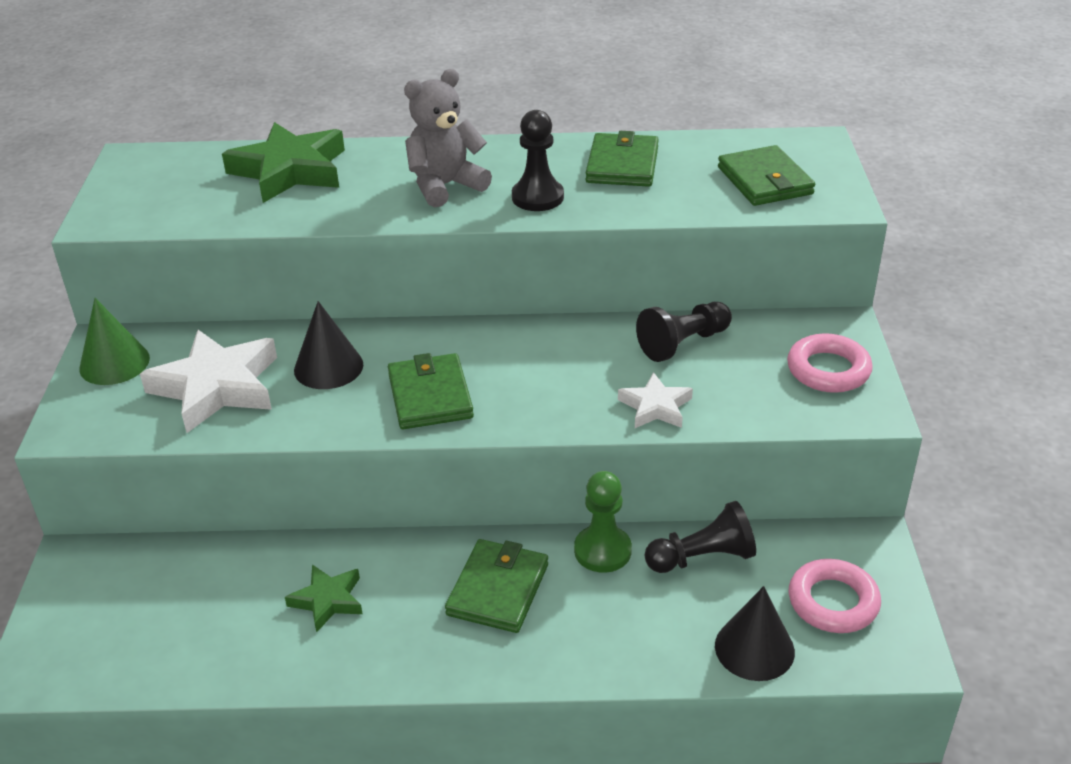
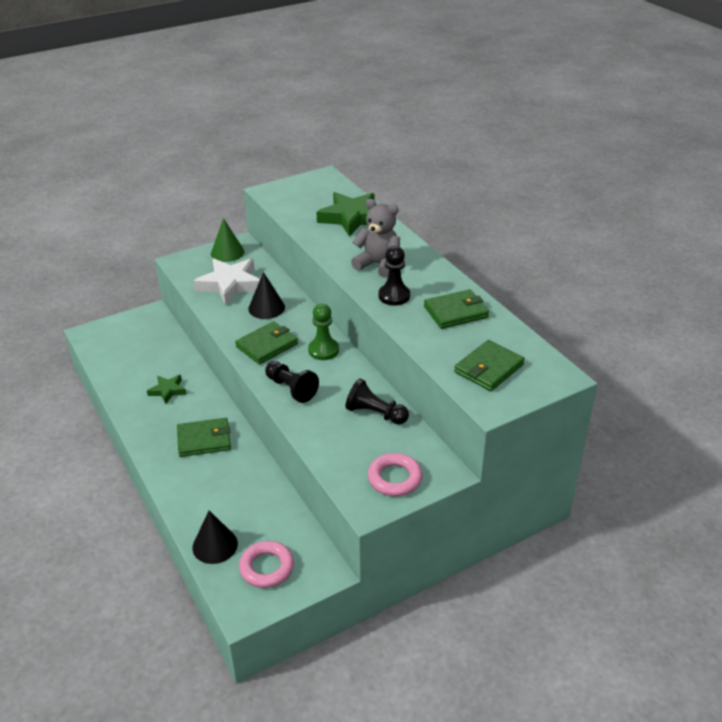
camera: 60 degrees right, 0 degrees up
green pawn [574,471,632,573] -> green pawn moved to [308,304,339,360]
white star [618,372,693,428] -> none
black pawn [645,501,756,573] -> black pawn moved to [265,361,319,403]

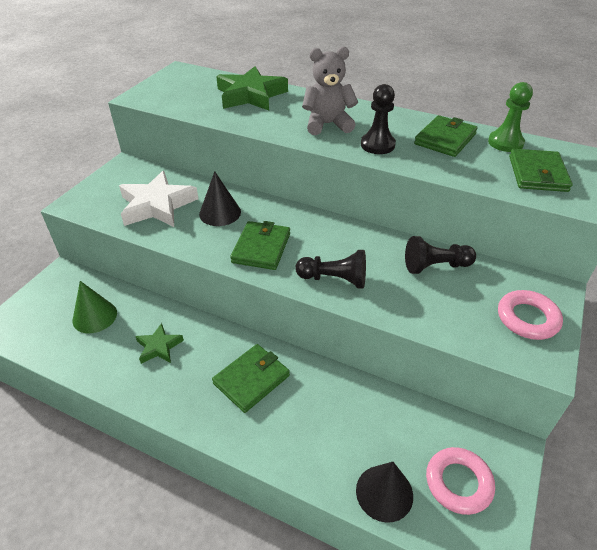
camera: 35 degrees left, 5 degrees up
green cone [211,218,245,262] -> green cone moved to [73,281,117,333]
green pawn [308,304,339,360] -> green pawn moved to [488,82,533,152]

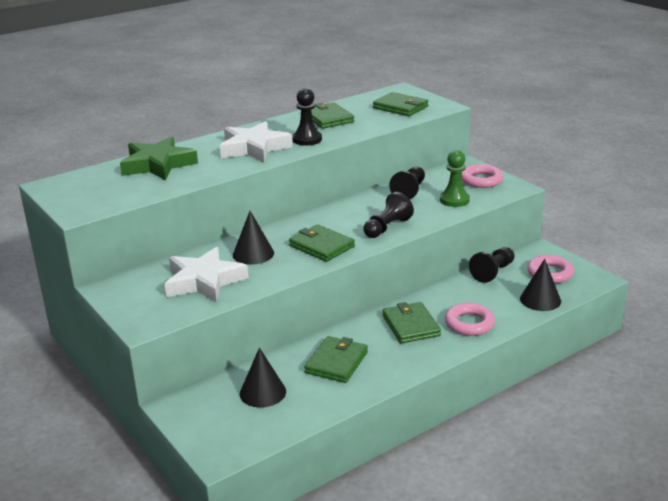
camera: 60 degrees left, 15 degrees down
green cone [73,281,117,333] -> black cone [240,348,286,408]
green star [135,323,184,364] -> green wallet [304,336,368,383]
grey teddy bear [302,47,358,135] -> white star [220,121,293,162]
green pawn [488,82,533,152] -> green pawn moved to [440,150,470,207]
none -> pink ring [445,303,495,336]
none -> black pawn [469,247,515,283]

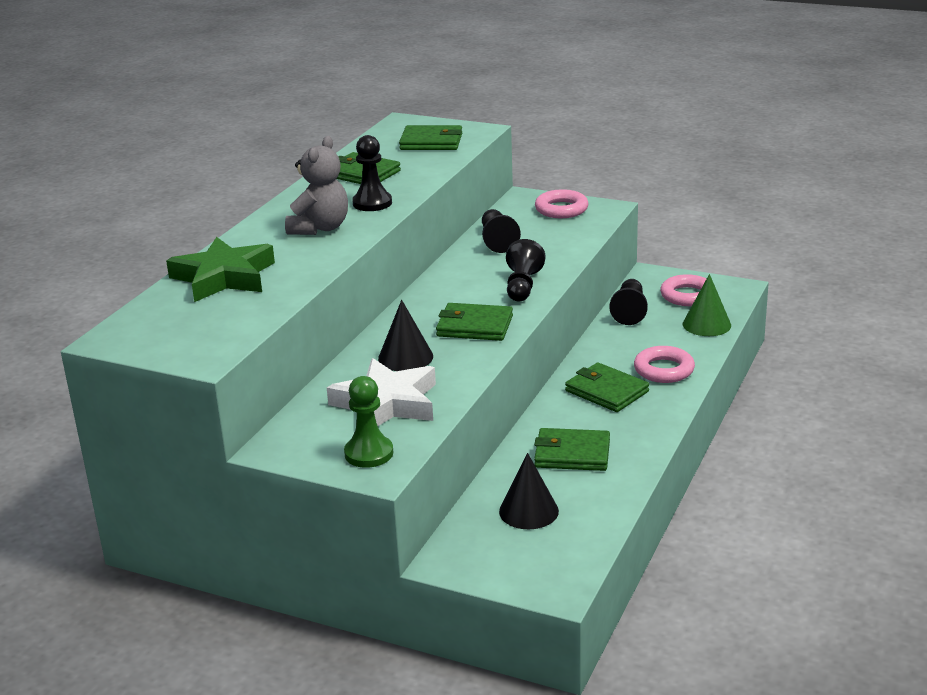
camera: 30 degrees left, 0 degrees up
white star [220,121,293,162] -> grey teddy bear [285,136,348,235]
green wallet [304,336,368,383] -> green wallet turned 75 degrees counterclockwise [534,428,610,471]
green pawn [440,150,470,207] -> green pawn moved to [344,376,393,468]
black cone [520,259,561,311] -> green cone [683,274,731,336]

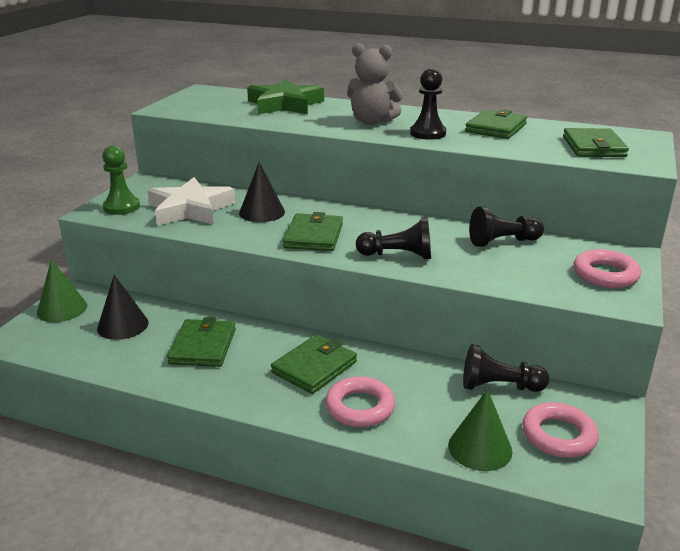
camera: 85 degrees right, 0 degrees up
none -> green cone [37,259,87,322]

